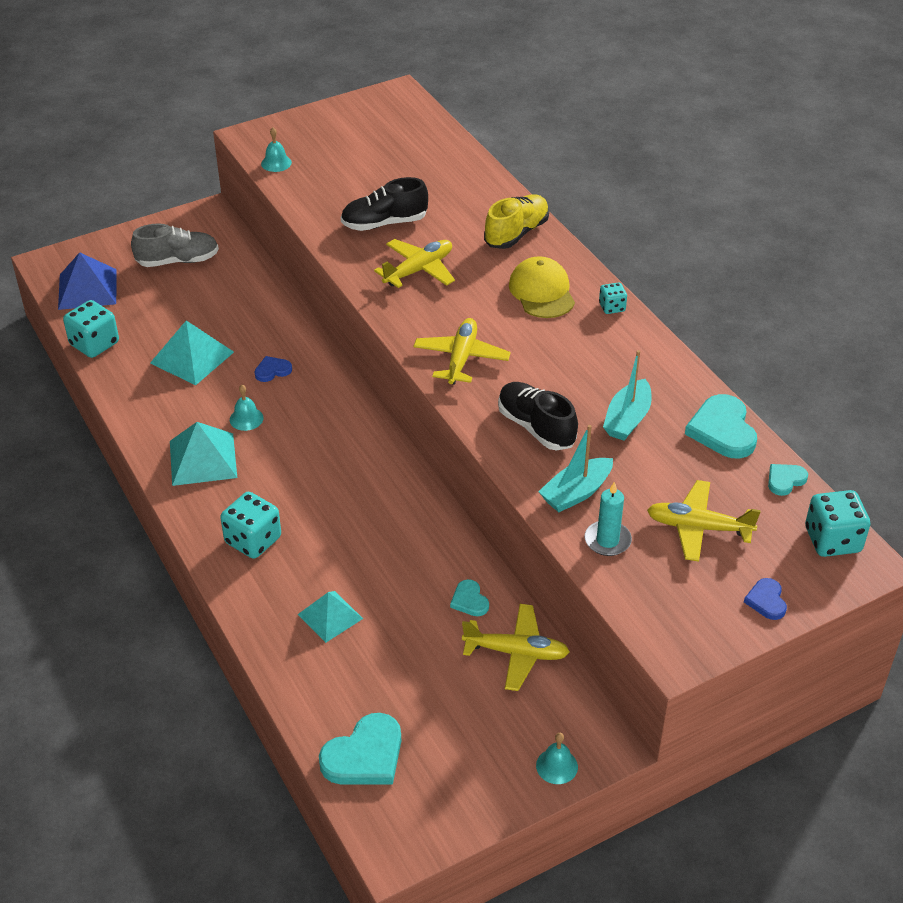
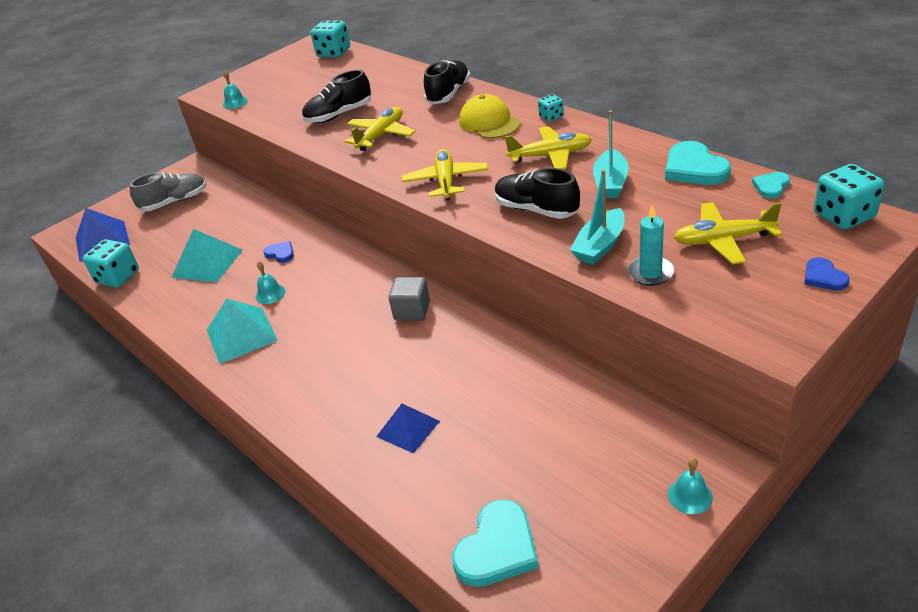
camera: 10 degrees left, 5 degrees down
turquoise dice [220,492,281,559] -> turquoise dice moved to [311,21,350,58]
blue heart [254,356,292,382] -> blue heart turned 75 degrees clockwise [263,241,294,263]
turquoise pyramid [297,591,363,643] -> blue pyramid [376,404,440,454]
turquoise heart [450,579,489,616] -> none
yellow plane [462,604,570,691] -> yellow plane moved to [505,126,592,169]
yellow shoe [484,194,549,249] -> black shoe [424,60,470,104]
none -> grey cube [388,277,430,321]

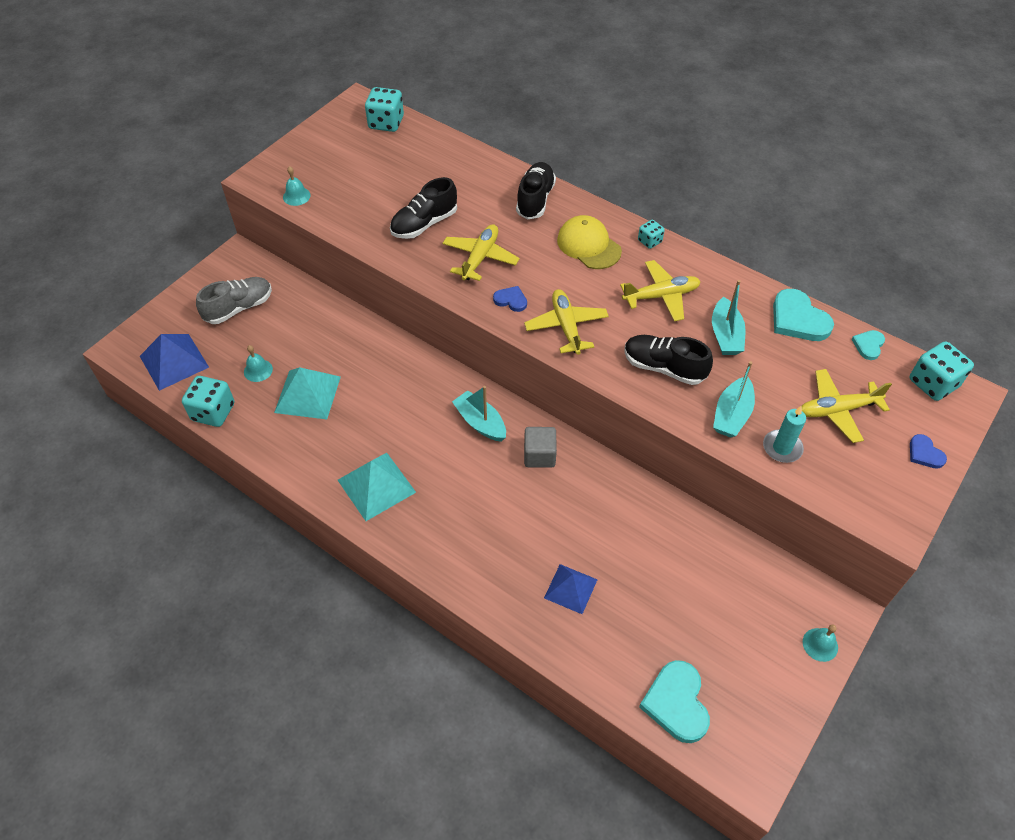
camera: 15 degrees left, 15 degrees up
turquoise bell [255,261,286,304] -> turquoise bell moved to [244,345,273,382]
blue heart [263,241,294,263] -> blue heart moved to [493,286,527,312]
turquoise heart [452,499,539,587] -> turquoise heart turned 150 degrees clockwise [639,660,710,743]
none -> turquoise boat [452,386,506,442]

